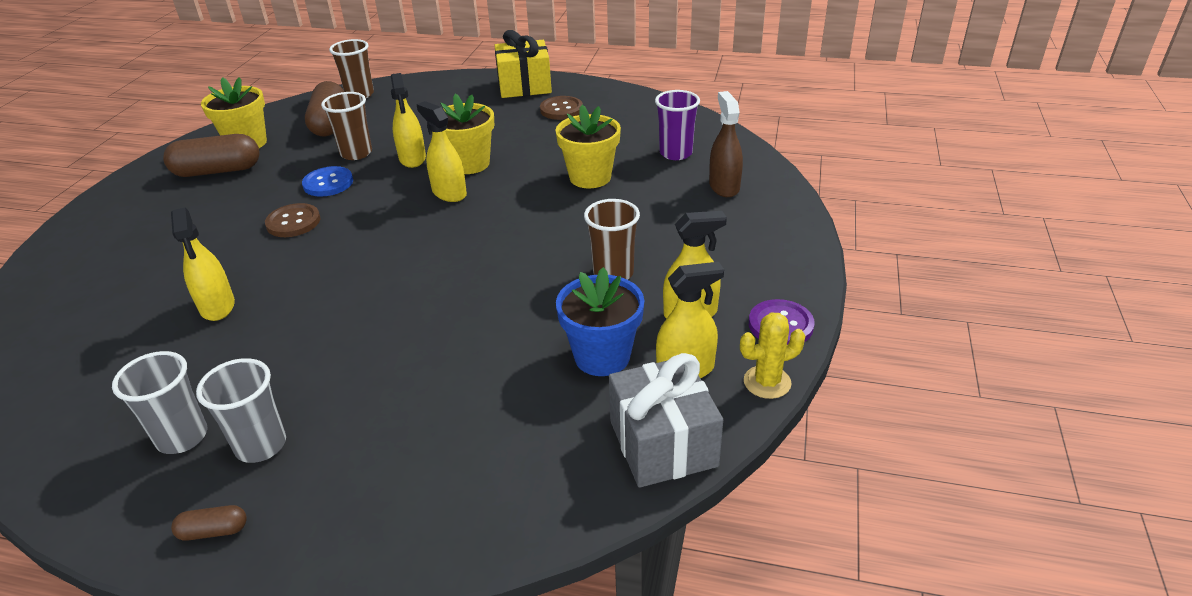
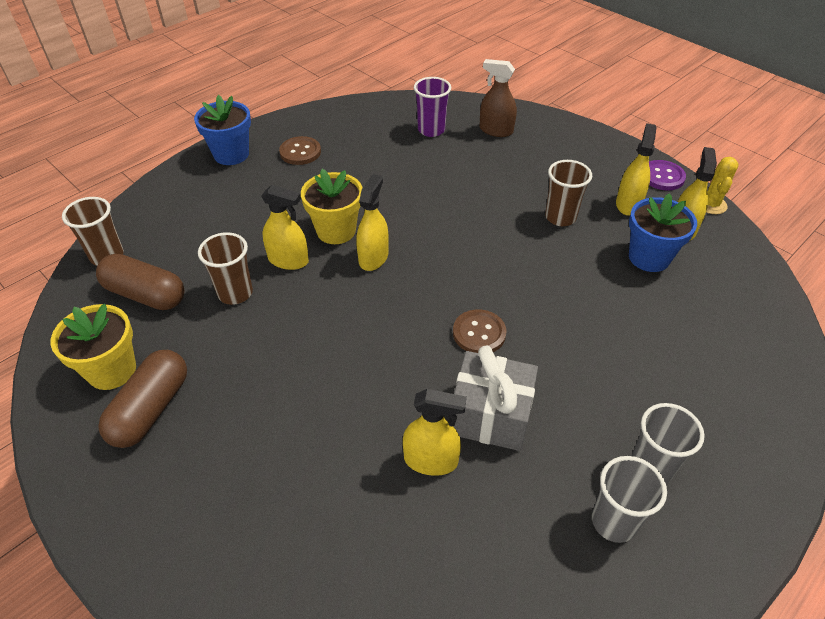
camera: 60 degrees left, 10 degrees up
brown capsule [171,505,247,541] -> none
brown button [265,203,320,237] -> brown button moved to [453,309,507,353]
blue button [302,166,353,197] -> none
yellow spray bottle [416,101,467,202] -> yellow spray bottle turned 120 degrees clockwise [356,174,389,271]
yellow gift [495,30,552,98] -> blue flower pot [194,95,251,165]
yellow flower pot [555,105,621,188] -> none
grey gift [609,353,723,488] -> grey gift moved to [453,345,538,451]

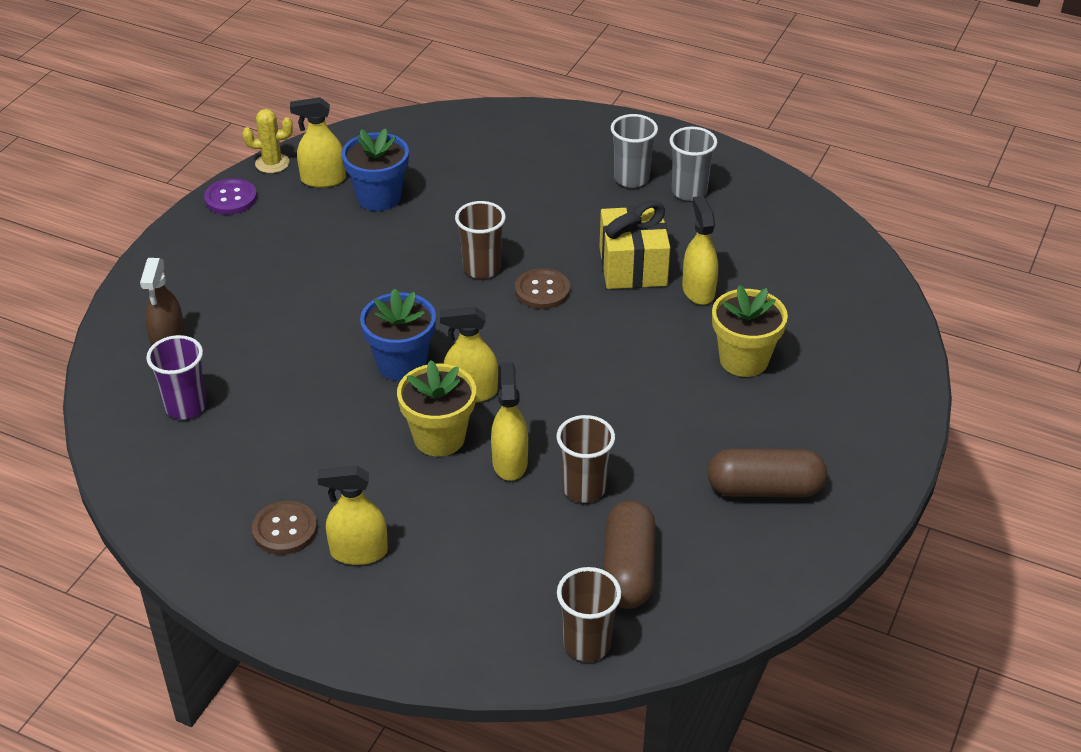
camera: 110 degrees left, 5 degrees down
yellow flower pot [50,304,136,390] -> yellow flower pot moved to [712,285,788,377]
blue flower pot [194,95,251,165] -> blue flower pot moved to [360,288,436,381]
grey gift [453,345,538,451] -> yellow gift [599,201,670,289]
brown cup [545,160,592,226] -> brown cup moved to [455,201,506,279]
yellow spray bottle [616,123,656,216] -> yellow spray bottle moved to [317,465,388,565]

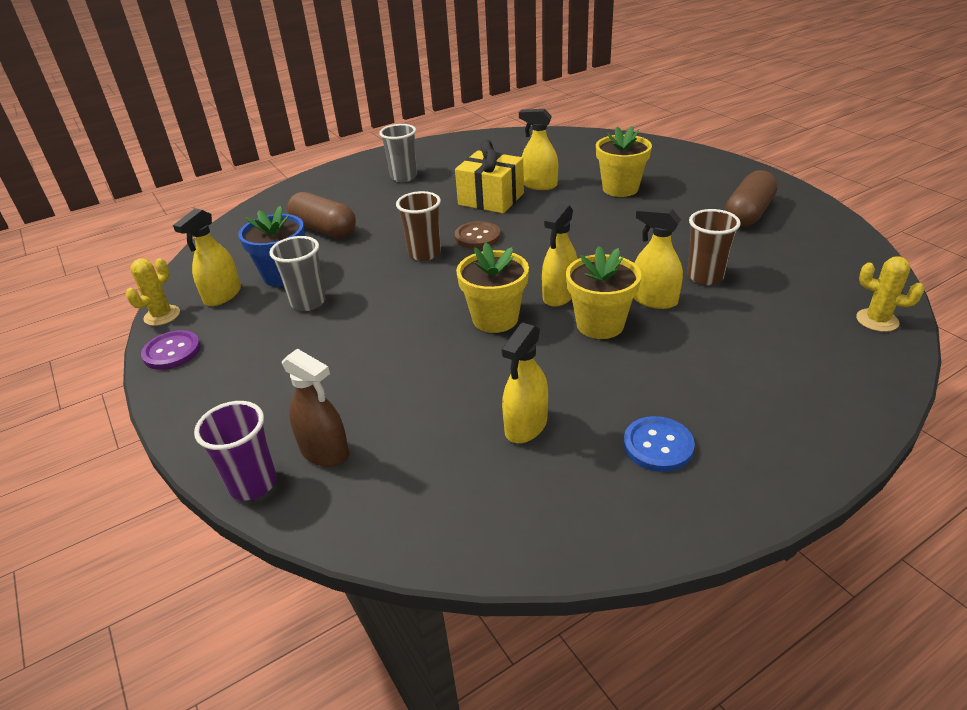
camera: 55 degrees left, 5 degrees down
purple cup [146,335,206,419] -> purple cup moved to [194,401,277,500]
brown button [252,501,317,555] -> blue button [623,416,695,472]
yellow spray bottle [317,465,388,565] -> yellow spray bottle moved to [501,322,548,443]
blue flower pot [360,288,436,381] -> yellow flower pot [456,242,529,333]
brown cup [557,567,622,662] -> yellow cactus [856,257,924,332]
brown capsule [603,500,656,609] -> brown capsule moved to [287,192,356,238]
grey cup [670,127,717,201] -> grey cup moved to [269,236,326,311]

